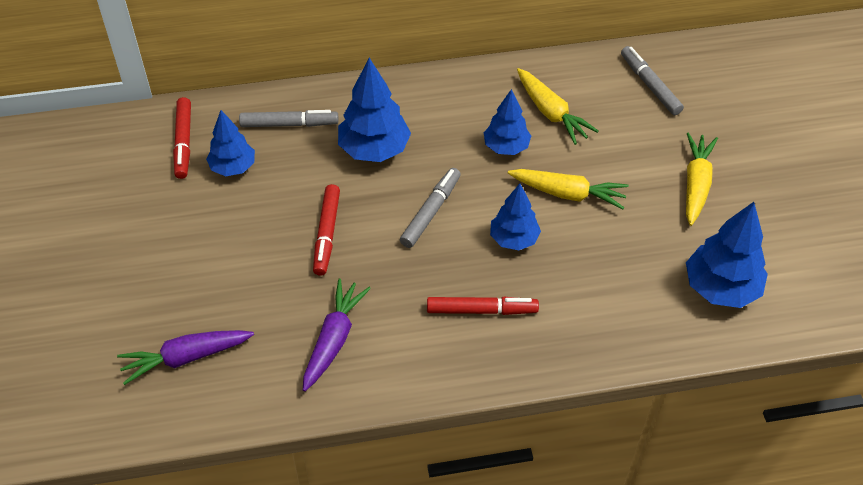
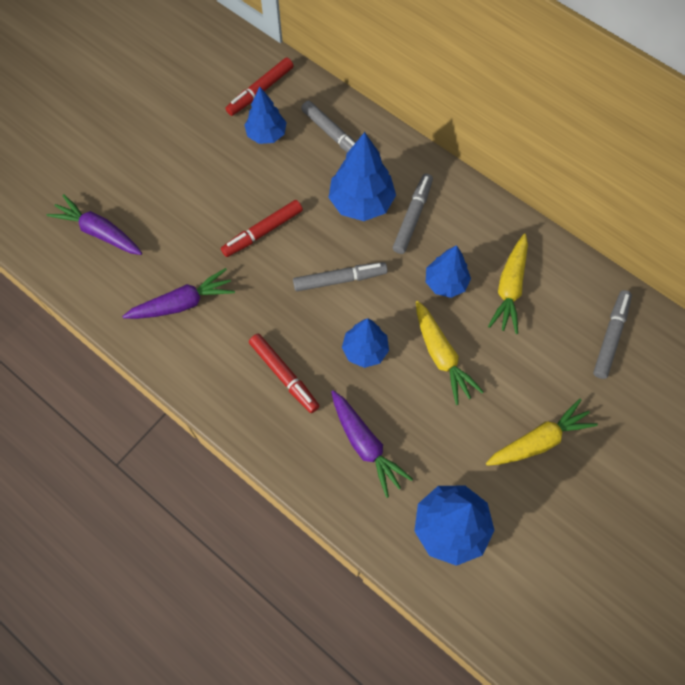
camera: 50 degrees right, 15 degrees up
none -> purple carrot [331,390,413,498]
none -> grey marker [393,174,433,254]

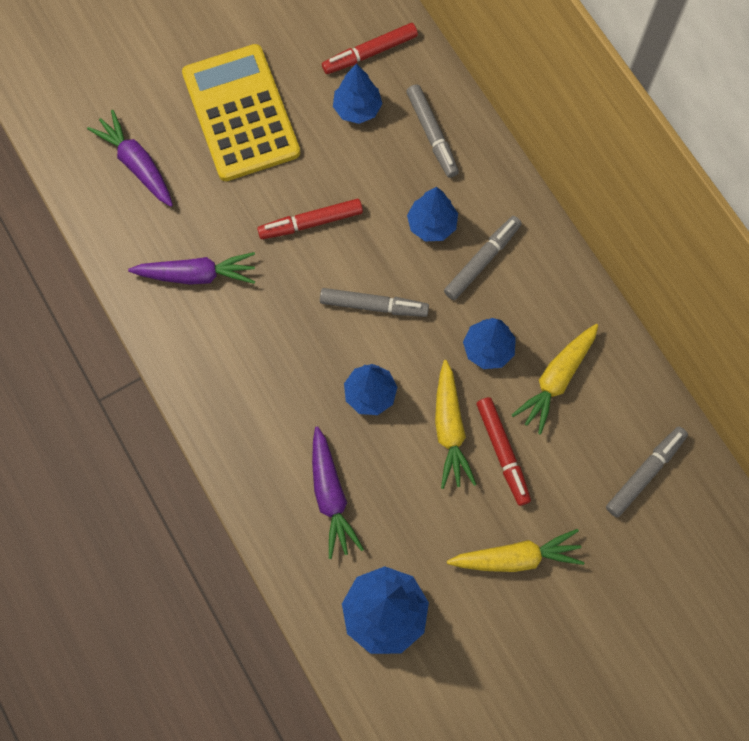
camera: 20 degrees right, 5 degrees up
red marker [249,334,319,413] -> red marker moved to [476,397,531,506]
blue tree [329,132,396,221] -> blue tree [407,187,458,241], size x0.65
none -> yellow calculator [182,44,300,181]

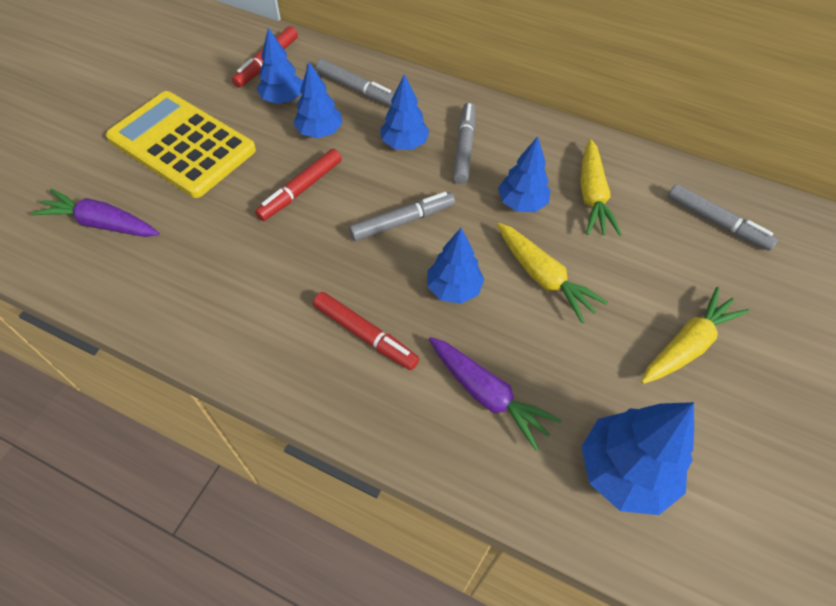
camera: 35 degrees left, 15 degrees down
purple carrot [128,252,255,285] -> none
red marker [476,397,531,506] -> red marker moved to [313,292,419,370]
grey marker [606,427,688,517] -> grey marker turned 120 degrees clockwise [668,184,778,251]
none -> blue tree [293,62,343,138]

